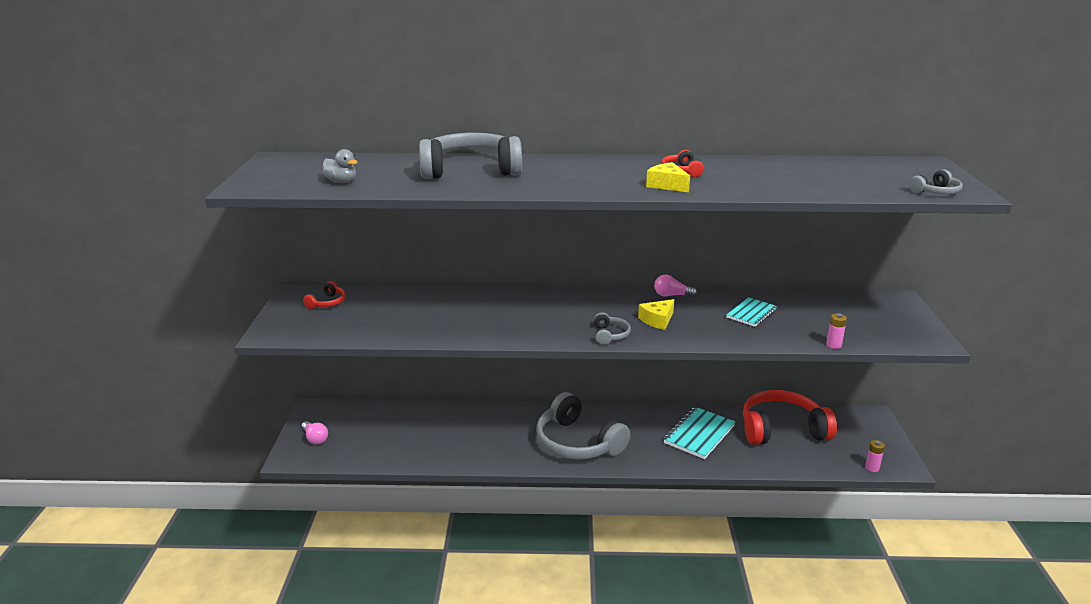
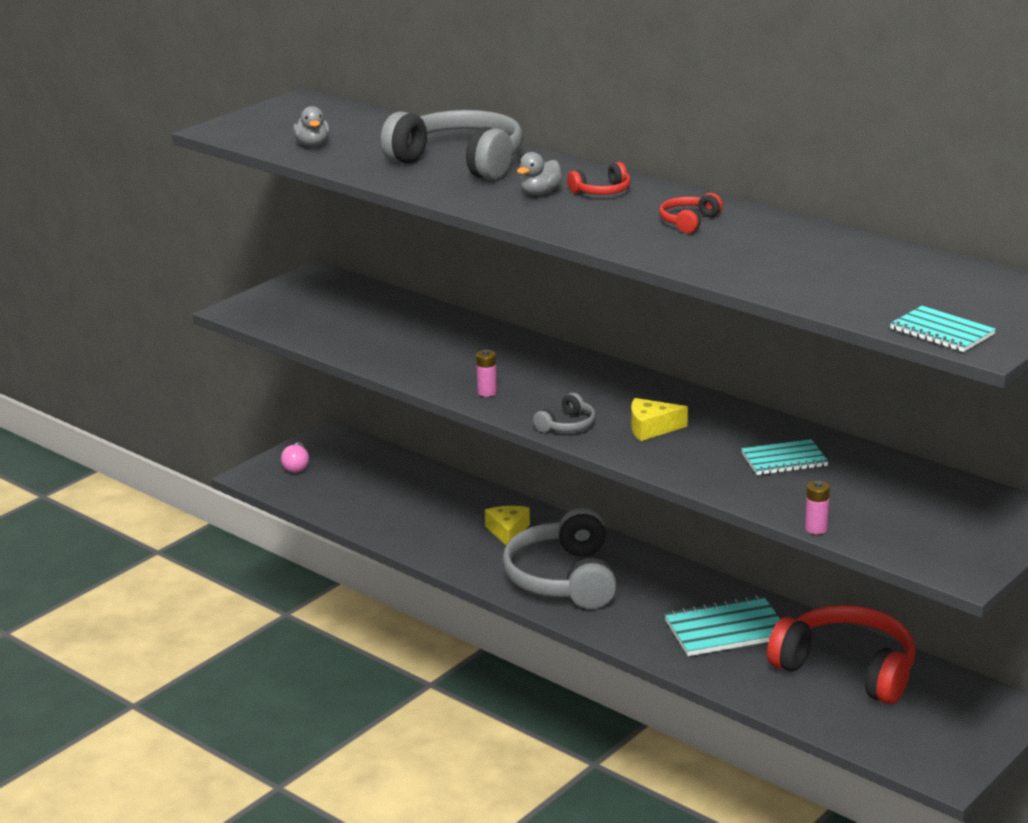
camera: 40 degrees right, 0 degrees up
red headphones [303,281,346,309] -> red headphones moved to [567,162,631,195]
yellow cheese [646,162,690,192] -> yellow cheese moved to [485,506,530,545]
pink light bulb [654,275,697,297] -> none
pink battery [865,440,885,472] -> pink battery moved to [476,349,497,397]
grey headphones [909,169,962,194] -> turquoise notebook [890,306,996,352]
none -> grey duck [517,152,562,195]

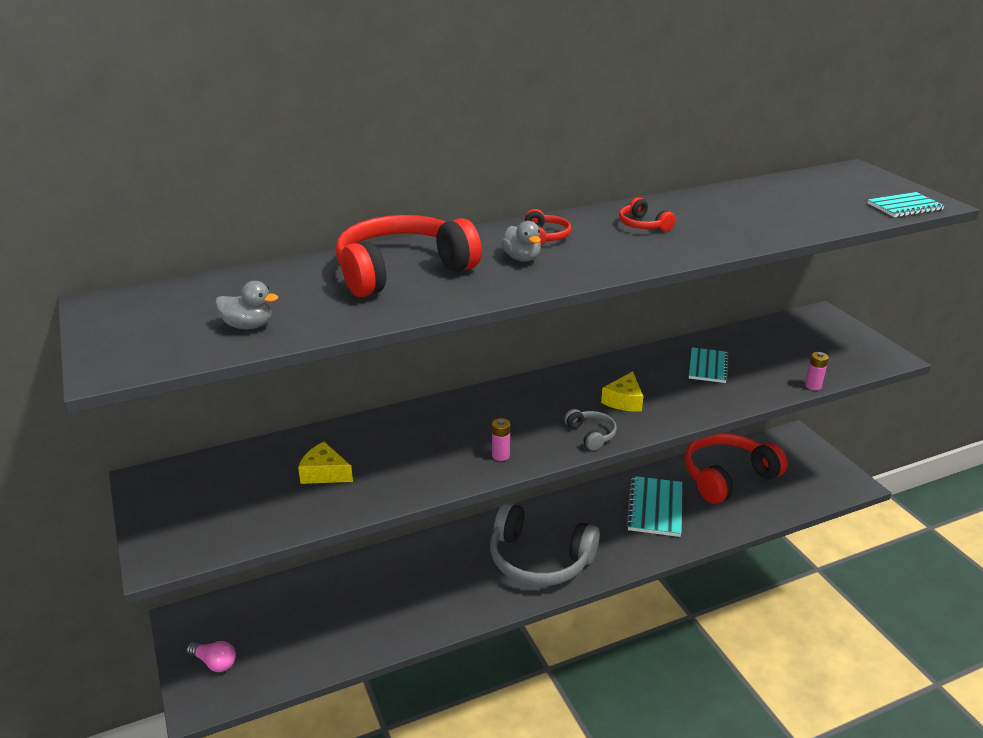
camera: 65 degrees left, 5 degrees up
grey headphones [381,110,523,180] -> red headphones [336,215,482,297]
yellow cheese [485,506,530,545] -> yellow cheese moved to [298,442,353,484]

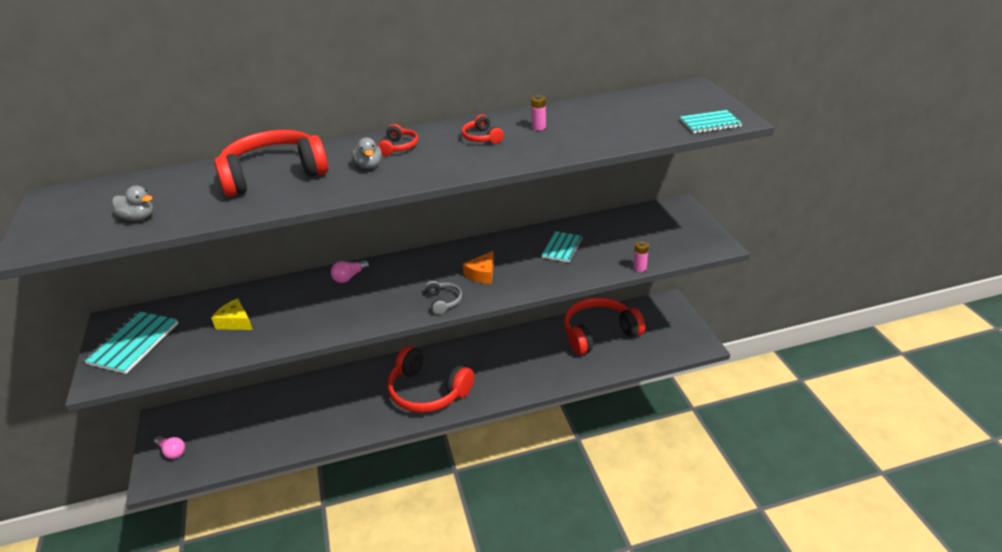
camera: 10 degrees right, 5 degrees up
grey headphones [490,502,600,586] -> red headphones [388,346,474,413]
pink battery [492,418,510,461] -> pink battery moved to [531,95,546,130]
yellow cheese [601,371,643,412] -> orange cheese [463,251,494,284]
turquoise notebook [626,476,683,537] -> turquoise notebook moved to [83,311,178,374]
none -> pink light bulb [331,260,369,283]

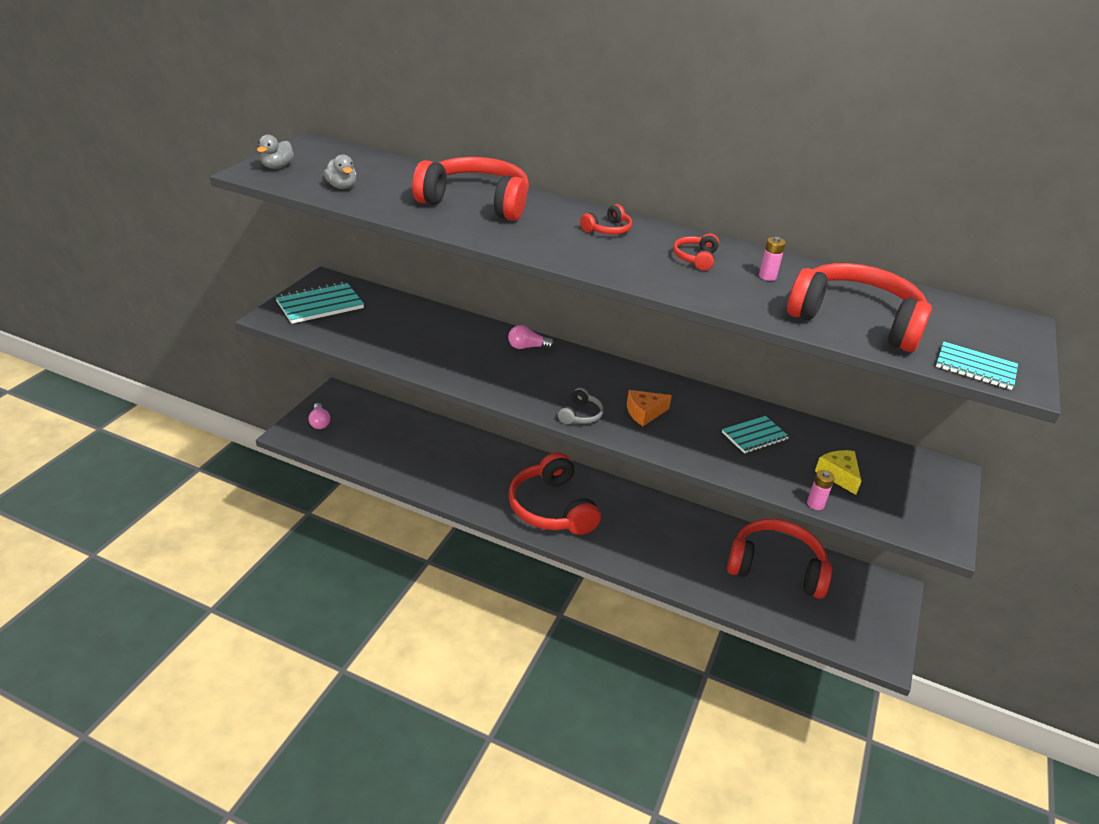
camera: 35 degrees right, 0 degrees up
yellow cheese [211,298,253,330] -> yellow cheese moved to [815,450,861,495]
grey duck [352,138,382,169] -> grey duck moved to [257,134,294,169]
none -> red headphones [787,263,932,352]

